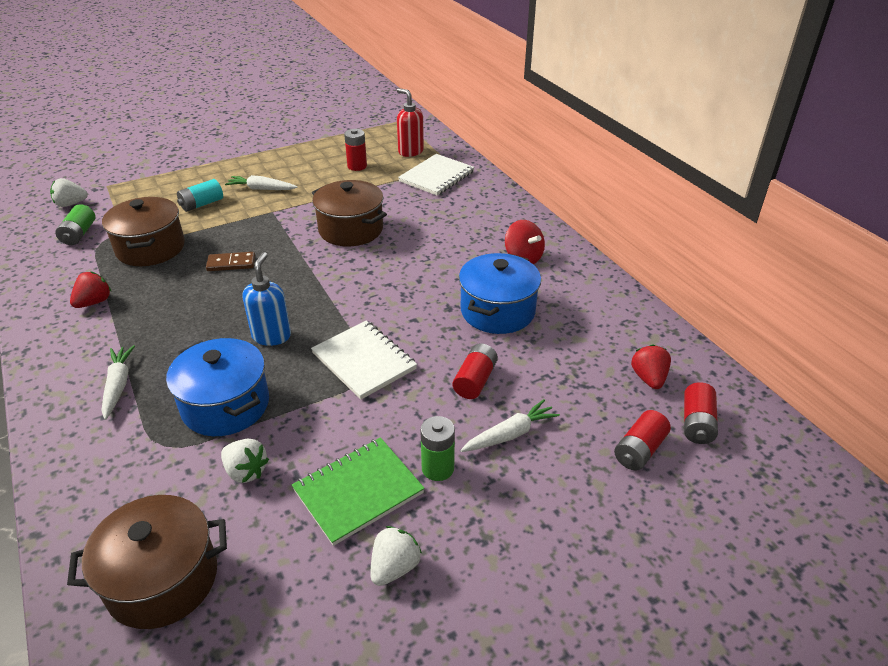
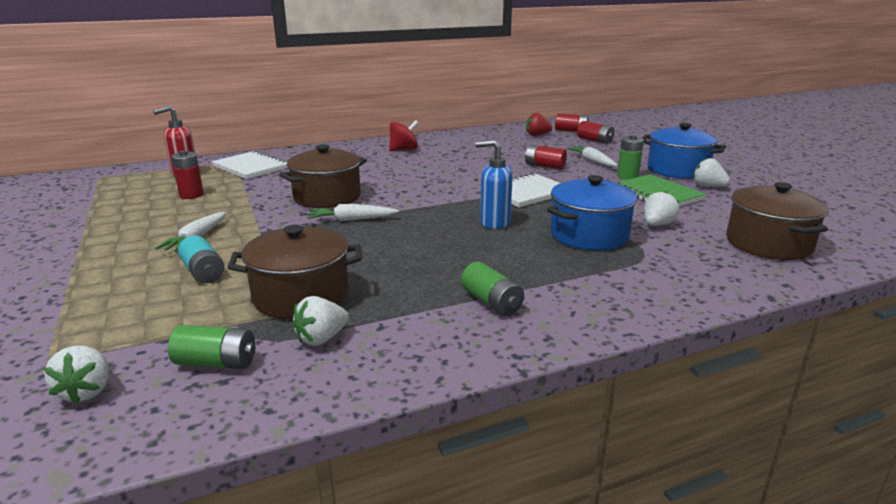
camera: 85 degrees left, 15 degrees down
red strawberry [70,271,111,308] -> none
white carrot [102,345,135,420] -> white carrot moved to [307,204,399,221]
brown domino [206,252,255,271] -> none
blue pot [459,253,541,334] -> blue pot moved to [642,123,726,179]
none -> white strawberry [292,296,349,346]
none -> green battery [461,262,524,316]

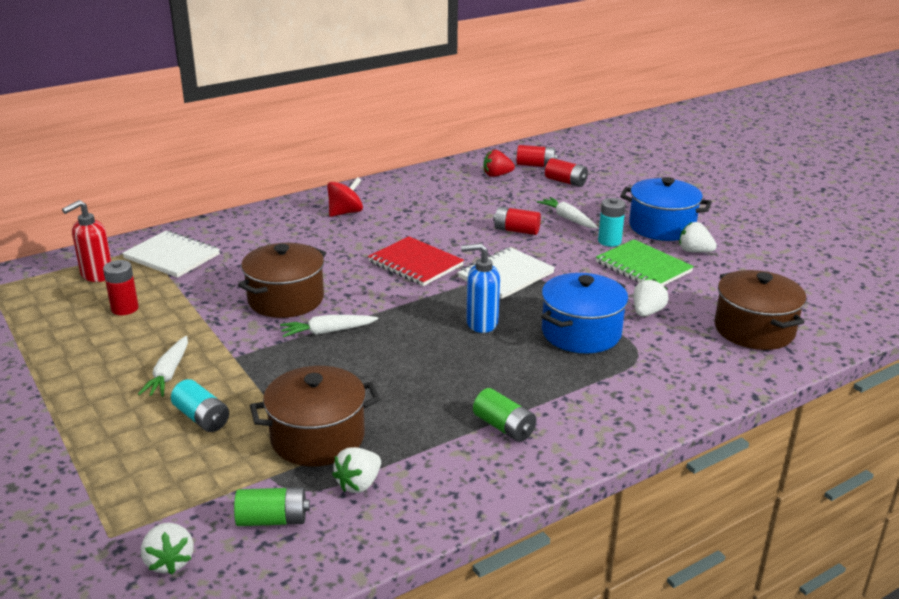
camera: 10 degrees left, 5 degrees up
green battery [617,135,644,180] -> turquoise battery [598,198,626,247]
none -> red notebook [368,236,464,286]

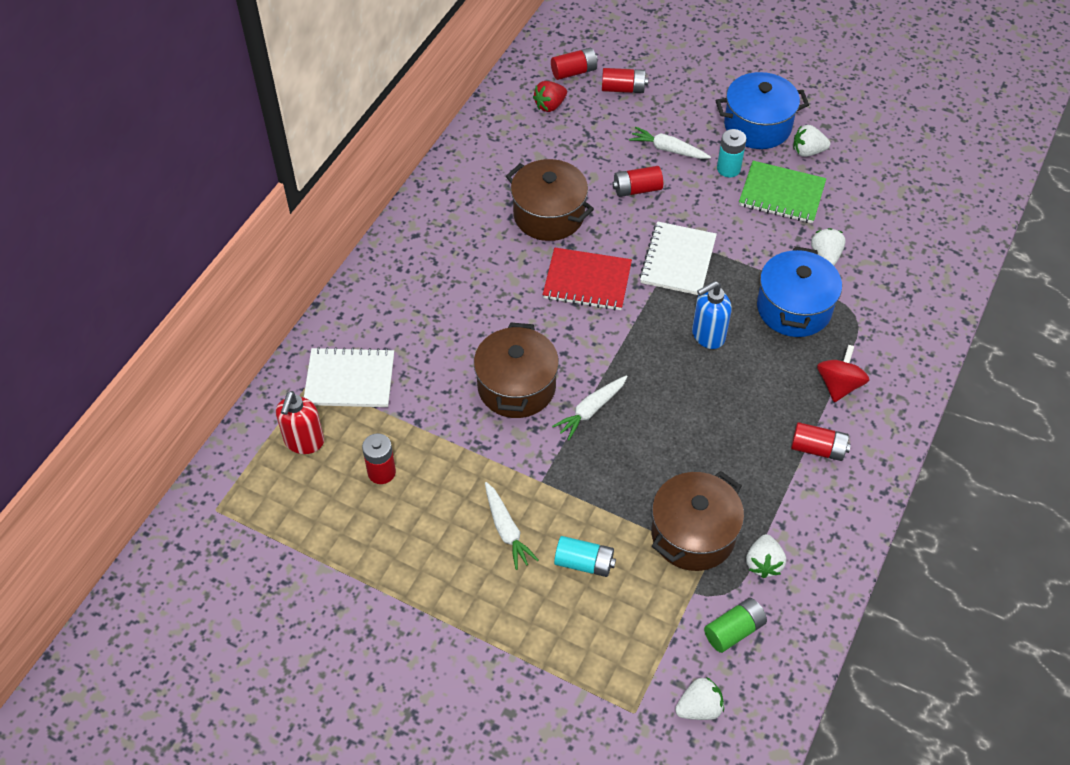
camera: 30 degrees left, 25 degrees up
white strawberry [141,523,194,575] -> white strawberry turned 60 degrees counterclockwise [675,677,724,720]
red spinning top [327,177,363,217] -> red spinning top moved to [817,345,869,402]
green battery [473,388,536,442] -> red battery [791,422,851,461]
brown pot [714,270,806,350] -> brown pot moved to [506,159,594,241]

